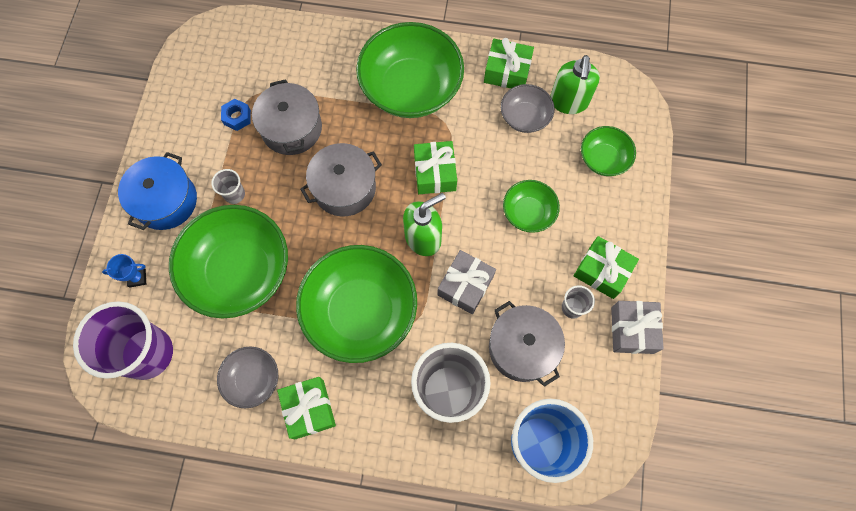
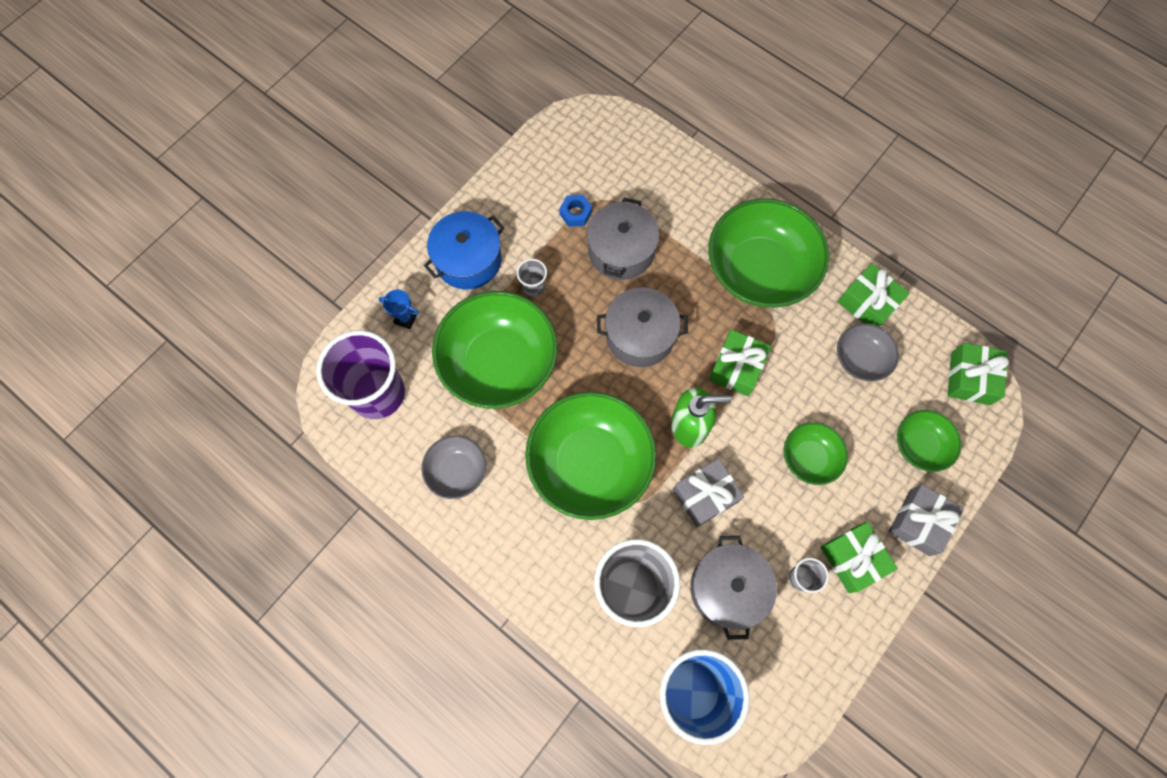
camera: 30 degrees right, 0 degrees up
green gift [277,377,336,439] -> green gift moved to [948,343,1009,405]
green soap dispenser [550,55,600,114] -> none
grey gift [611,301,664,354] -> grey gift moved to [889,484,964,556]

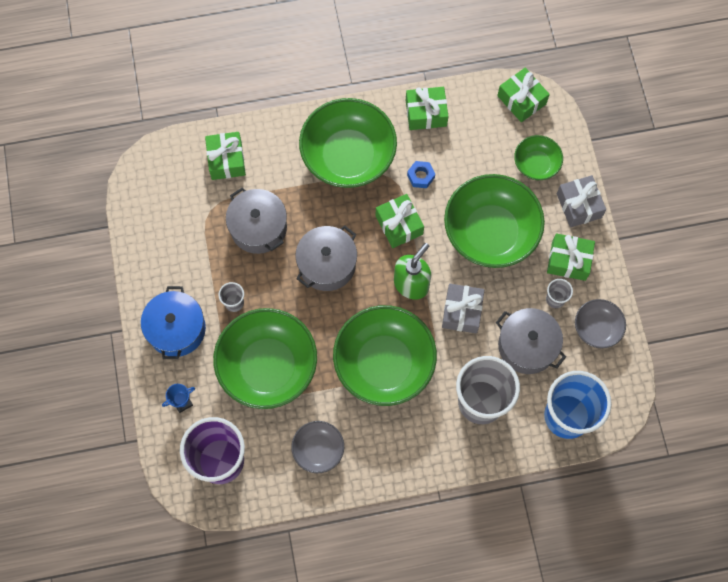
camera: 50 degrees left, 0 degrees up
blue nut [559,195,592,227] -> blue nut moved to [407,161,435,188]
green bowl [783,422,848,485] -> green bowl [444,174,545,268], size x1.98
grey bowl [837,323,899,381] -> grey bowl moved to [575,299,626,348]
none -> green gift [205,132,246,180]

